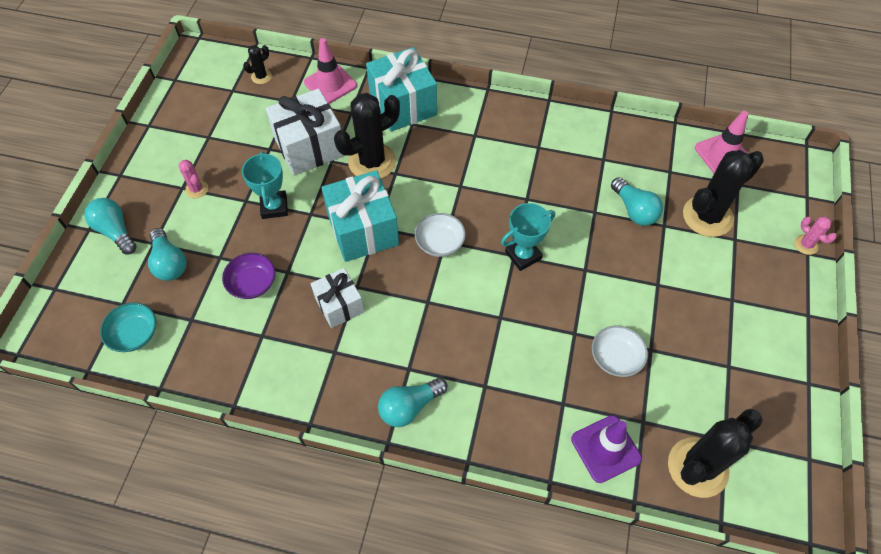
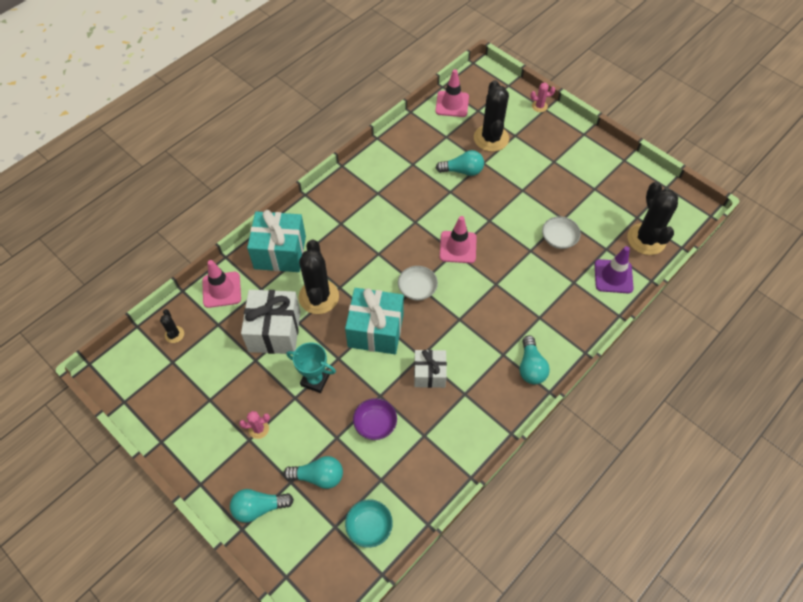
camera: 60 degrees left, 0 degrees up
turquoise trophy [501,203,555,271] -> pink traffic cone [440,216,477,263]

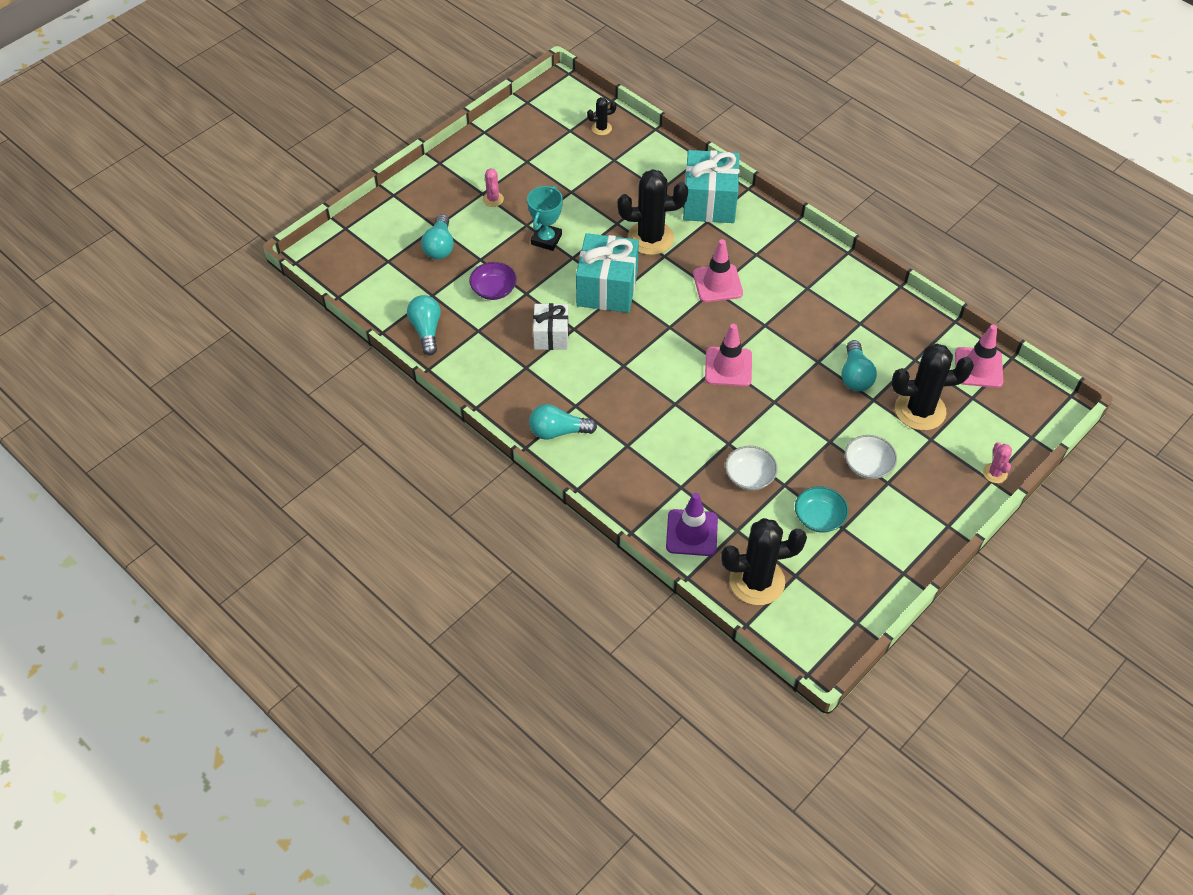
camera: 90 degrees right, 5 degrees down
pink traffic cone [202,260,241,308] -> pink traffic cone moved to [693,239,743,302]
turquoise light bulb [230,489,294,523] -> turquoise light bulb moved to [407,295,441,356]
white gift [241,290,300,354] -> none
turquoise bowl [345,499,393,548] -> turquoise bowl moved to [795,486,849,533]
white bowl [398,266,438,301] -> white bowl moved to [845,435,897,479]

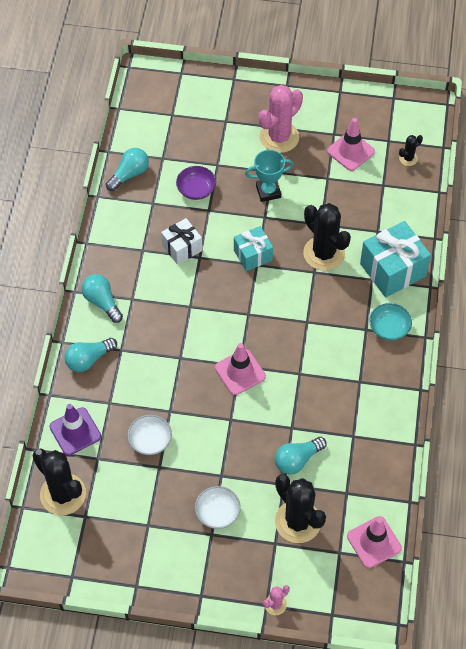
camera: 55 degrees right, 5 degrees up
turquoise light bulb [421,214,454,259] -> turquoise light bulb moved to [64,338,117,372]
pink cactus [483,168,504,207] -> pink cactus [258,85,303,153], size x2.16
turquoise gift [576,233,639,313] -> turquoise gift [234,226,273,271], size x0.61
black cactus [587,97,617,135] -> black cactus turned 75 degrees counterclockwise [399,135,423,166]
pink traffic cone [693,239,743,302] -> pink traffic cone moved to [327,118,375,171]
turquoise bowl [795,486,849,533] -> turquoise bowl moved to [369,303,412,341]

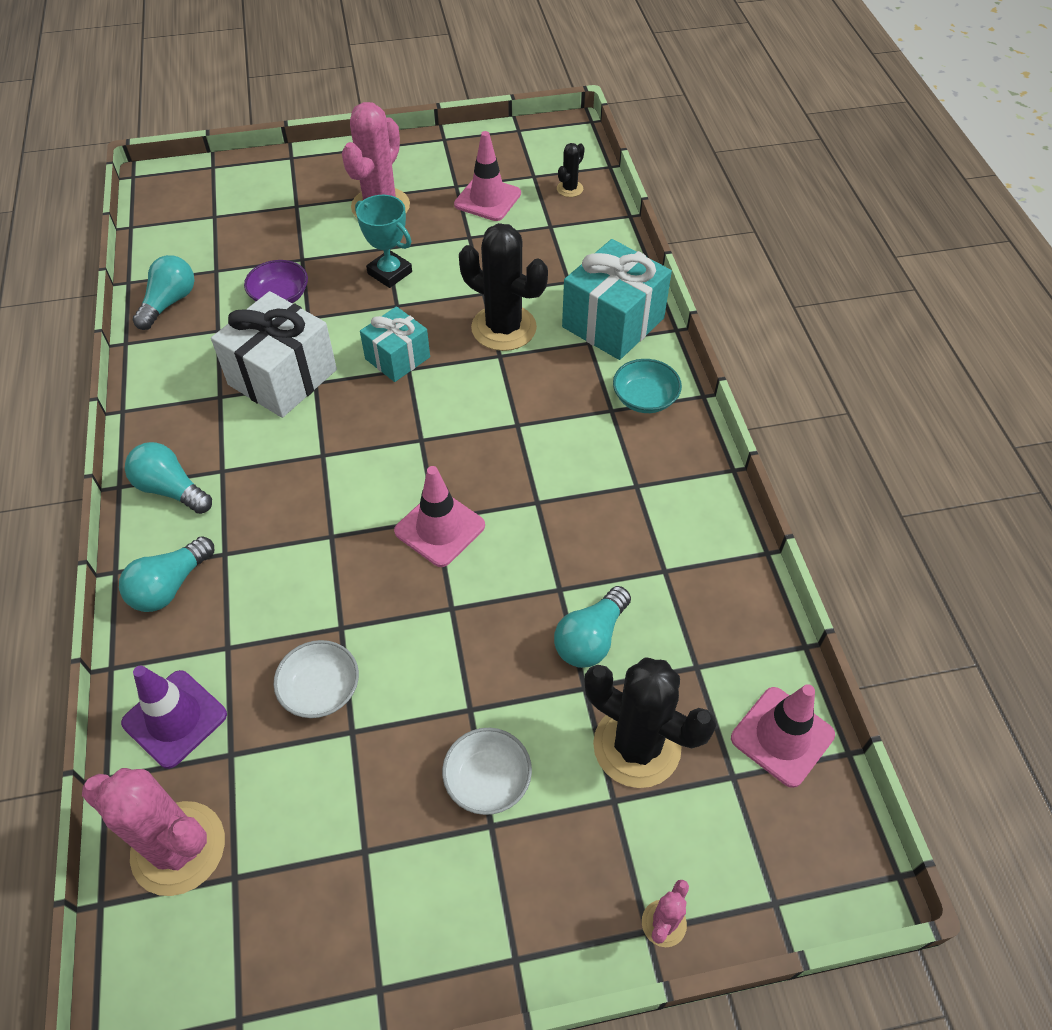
camera: 20 degrees left, 5 degrees down
black cactus [33,448,86,515] -> pink cactus [82,768,225,896]
white gift [161,218,202,265] -> white gift [211,291,337,418], size x1.64
turquoise trophy [245,150,293,202] -> turquoise trophy turned 75 degrees clockwise [355,195,412,288]

